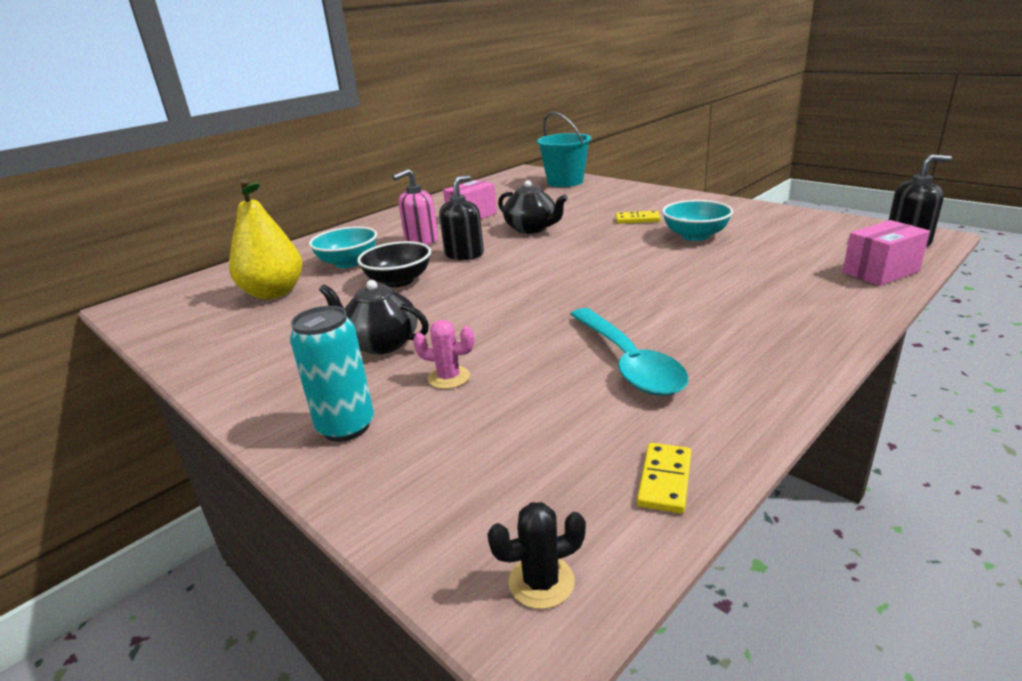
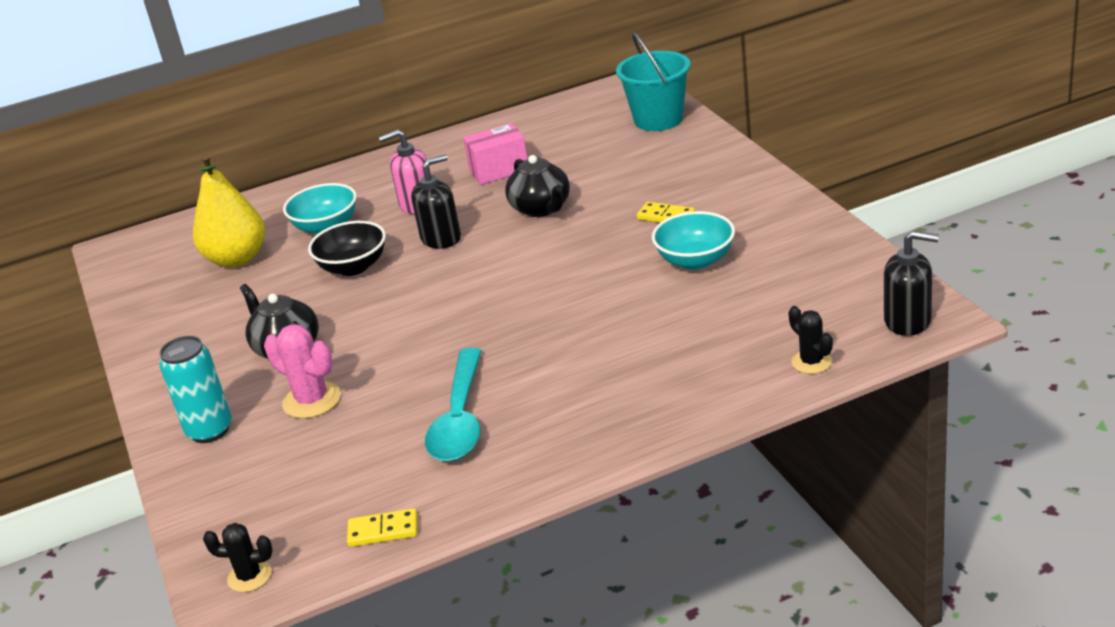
camera: 25 degrees right, 5 degrees up
pink cactus [413,320,474,389] -> pink cactus [264,325,341,418], size x1.55
yellow domino [637,443,691,514] -> yellow domino turned 45 degrees clockwise [347,508,417,547]
pink box [843,220,930,286] -> black cactus [788,306,833,374]

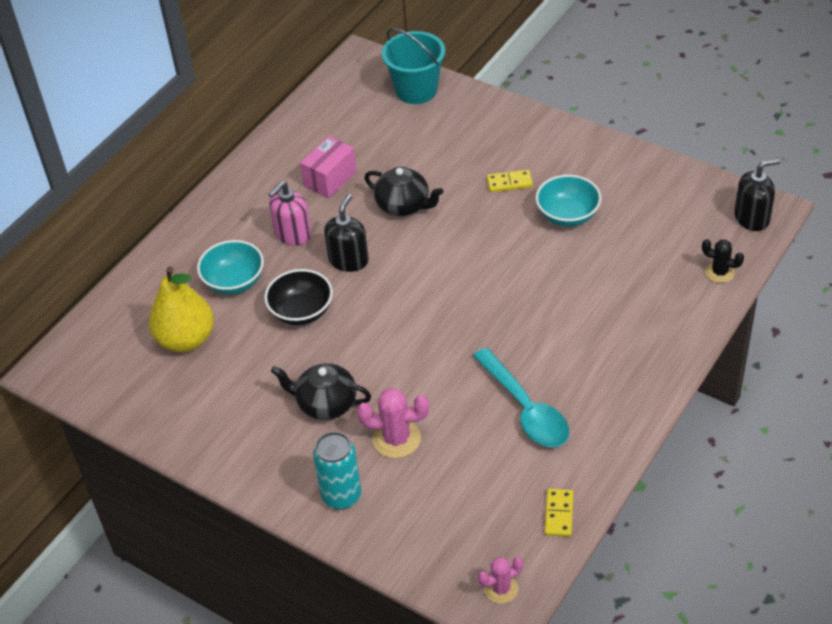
camera: 35 degrees left, 15 degrees up
black cactus [203,523,273,592] -> pink cactus [478,557,523,604]
yellow domino [347,508,417,547] -> yellow domino turned 45 degrees counterclockwise [545,489,573,537]

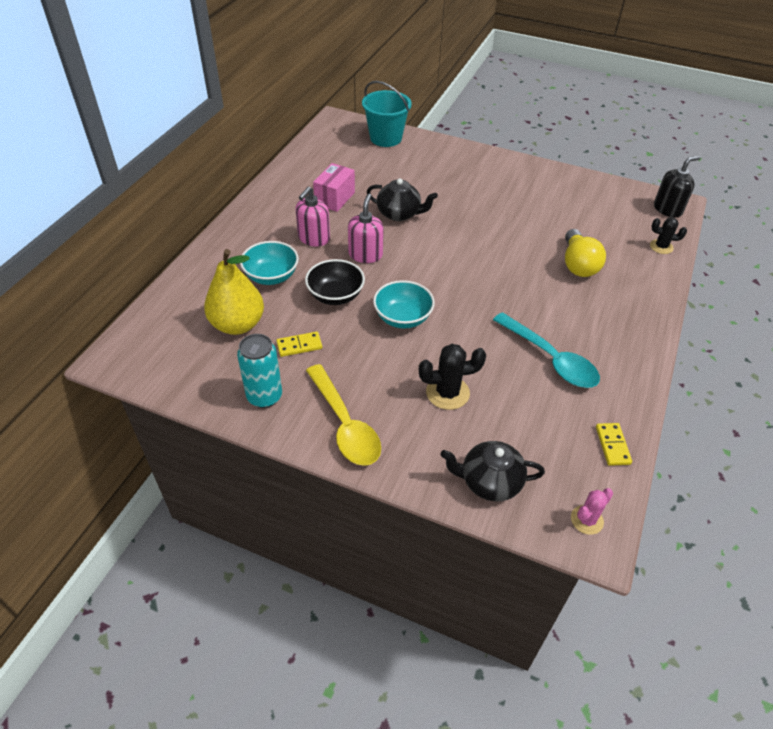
camera: 15 degrees left, 0 degrees up
black teapot [271,363,371,420] -> black teapot moved to [440,441,545,501]
turquoise can [313,432,361,510] -> turquoise can moved to [237,334,282,408]
black soap dispenser [324,194,369,272] -> pink soap dispenser [348,194,384,263]
pink cactus [357,388,429,458] -> black cactus [419,344,486,410]
yellow domino [487,170,533,192] -> yellow domino moved to [276,332,322,357]
turquoise bowl [536,175,601,227] -> turquoise bowl moved to [373,280,435,329]
none -> yellow spoon [306,364,381,466]
none -> yellow light bulb [565,229,606,277]

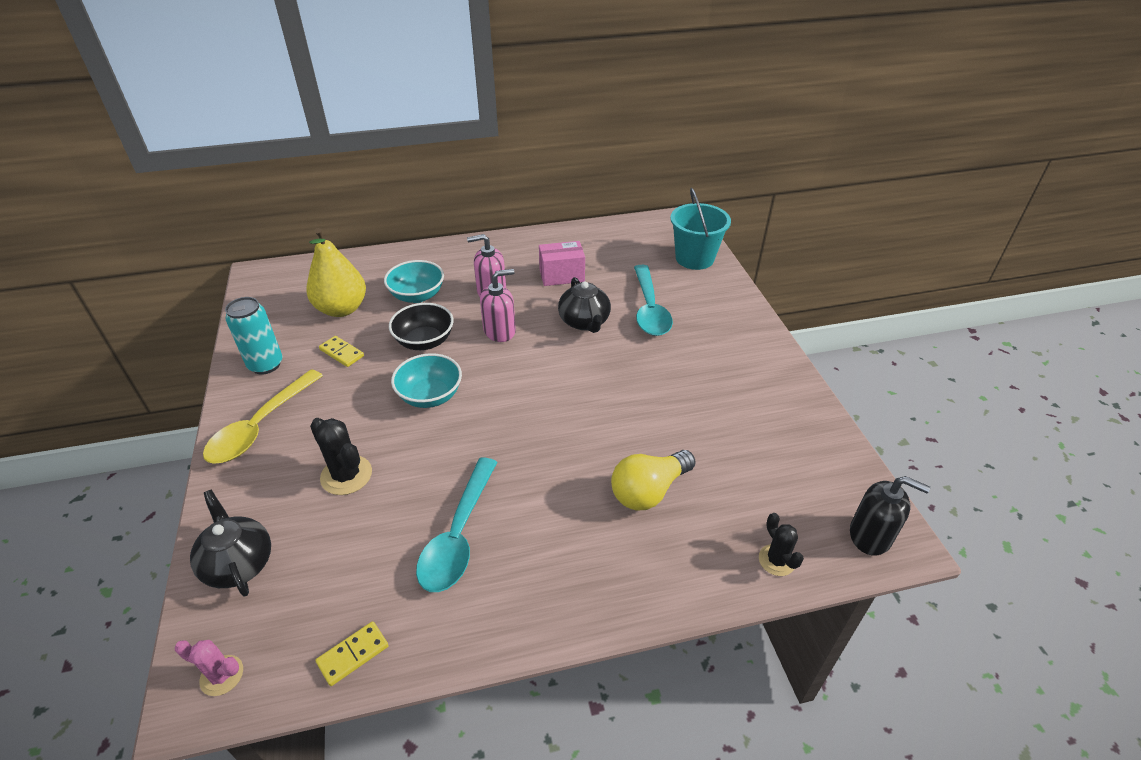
camera: 55 degrees right, 5 degrees down
none -> turquoise spoon [634,265,673,336]

